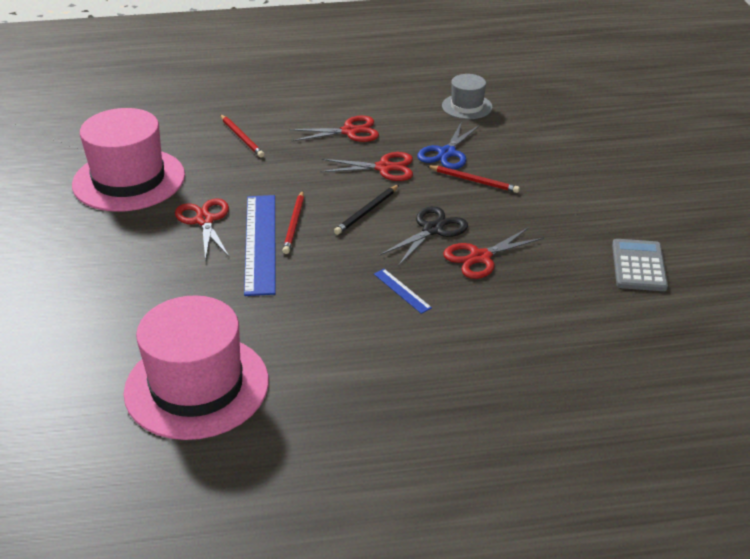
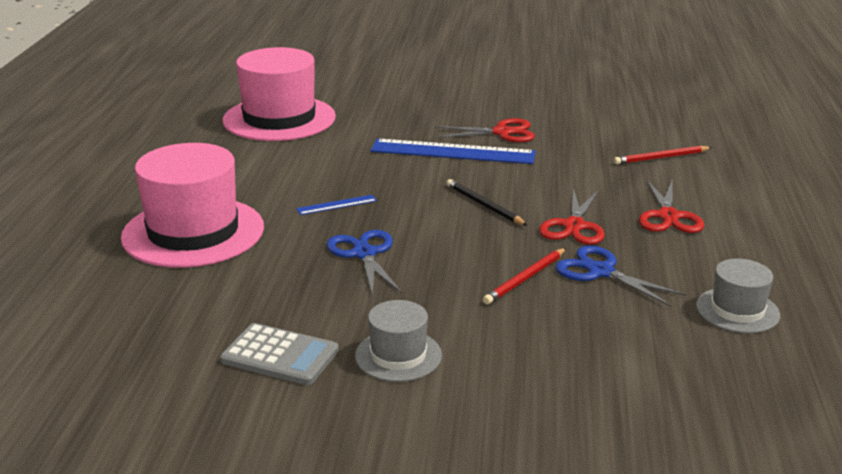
camera: 105 degrees right, 10 degrees down
pink hat [72,108,185,212] -> pink hat moved to [121,143,264,268]
red pencil [282,191,304,254] -> none
black scissors [380,206,468,266] -> none
red scissors [443,227,544,279] -> blue scissors [327,230,402,296]
none -> grey hat [355,300,442,382]

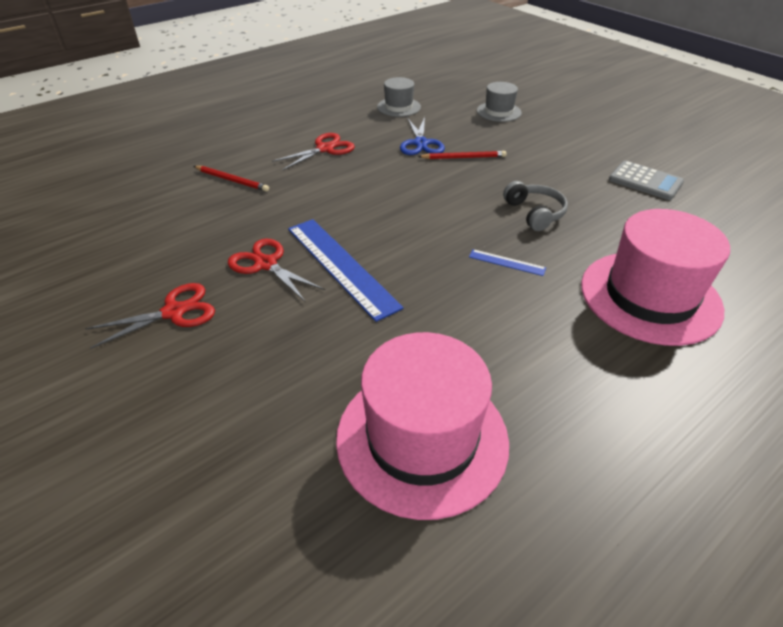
camera: 135 degrees left, 15 degrees up
grey calculator [220,323,339,385] -> grey calculator turned 150 degrees clockwise [609,161,684,200]
blue scissors [327,230,402,296] -> grey headphones [503,181,568,231]
grey hat [355,300,442,382] -> grey hat moved to [477,82,522,122]
black pencil [446,179,528,226] -> none
red scissors [539,188,605,245] -> red scissors moved to [85,283,215,349]

